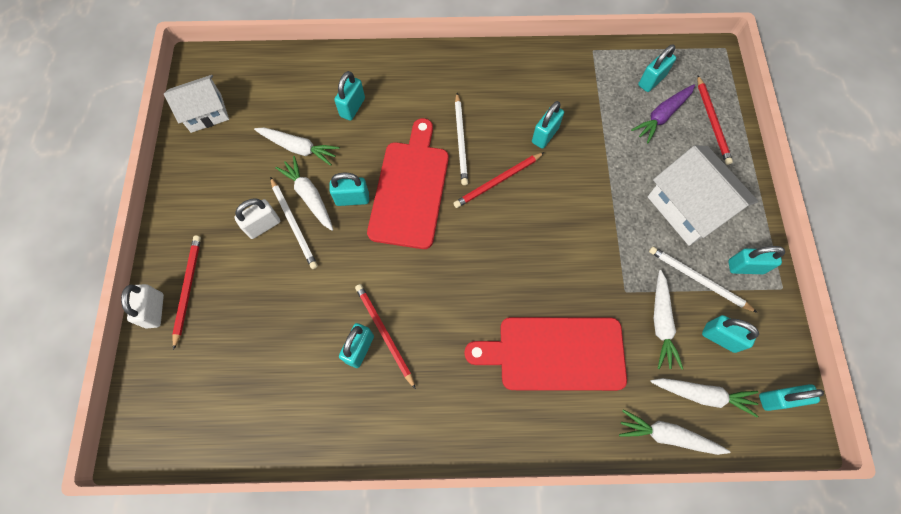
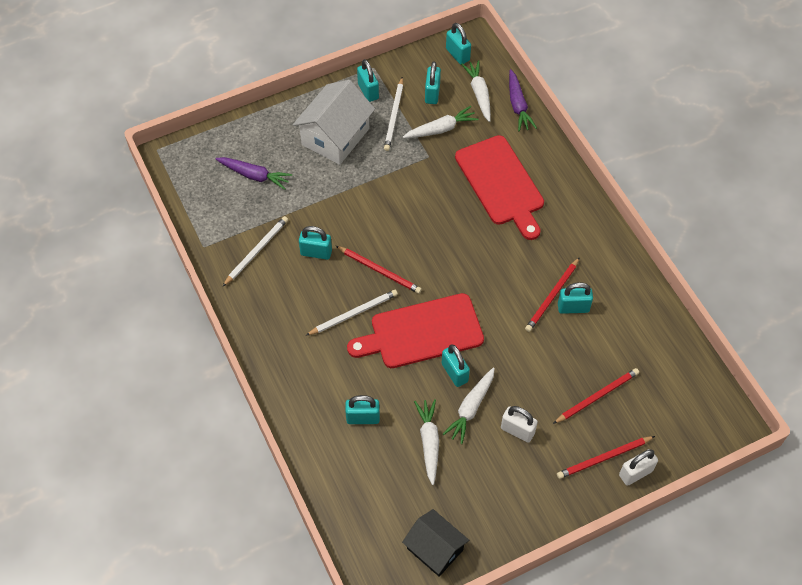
camera: 115 degrees left, 10 degrees down
white house [164,75,229,133] -> black house [402,509,469,577]
white pencil [270,177,318,269] -> white pencil moved to [222,216,288,287]
white carrot [619,410,730,455] -> purple carrot [509,69,537,132]
turquoise padlock [638,44,676,92] -> none
red pencil [697,76,733,165] -> red pencil moved to [553,368,639,424]

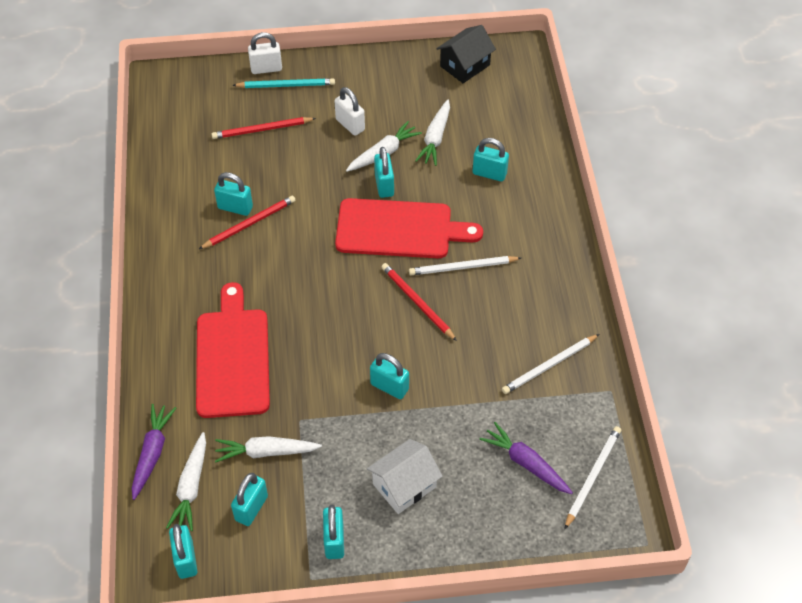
camera: 160 degrees left, 5 degrees down
white house [293,80,375,165] -> white house [367,439,443,514], size x0.66
turquoise padlock [299,226,332,260] -> turquoise padlock moved to [370,353,409,399]
white pencil [384,77,403,151] -> white pencil moved to [564,426,621,530]
black house [402,509,469,577] -> black house turned 75 degrees clockwise [436,25,496,83]
red pencil [557,436,655,479] -> turquoise pencil [232,78,335,88]

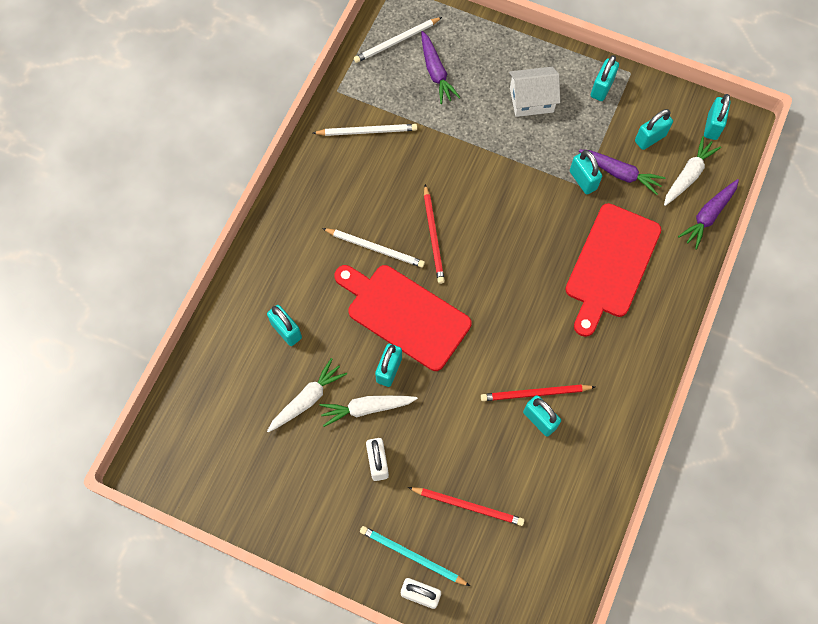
camera: 150 degrees left, 15 degrees up
white carrot [215,436,322,463] -> purple carrot [579,150,665,195]
turquoise padlock [370,353,409,399] -> turquoise padlock moved to [570,150,602,194]
black house [436,25,496,83] -> none

